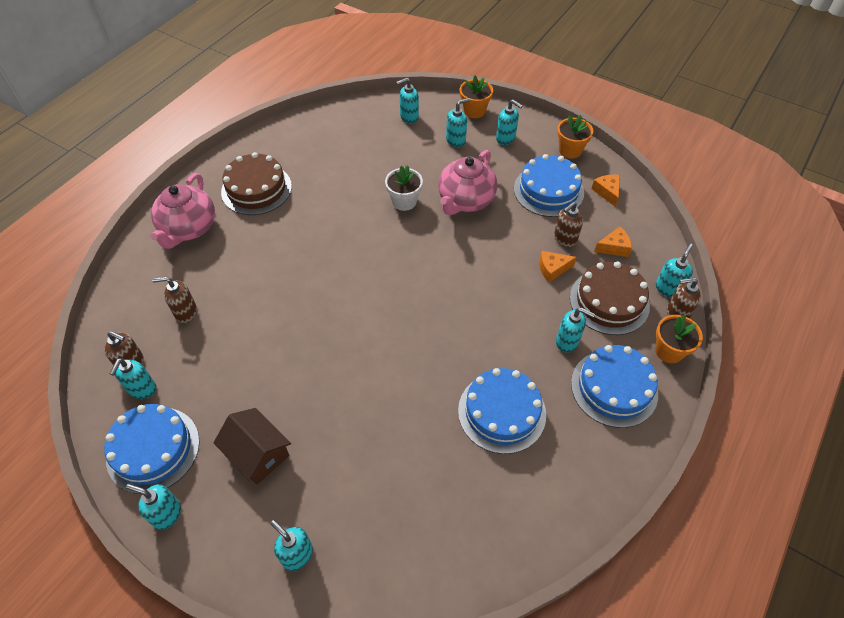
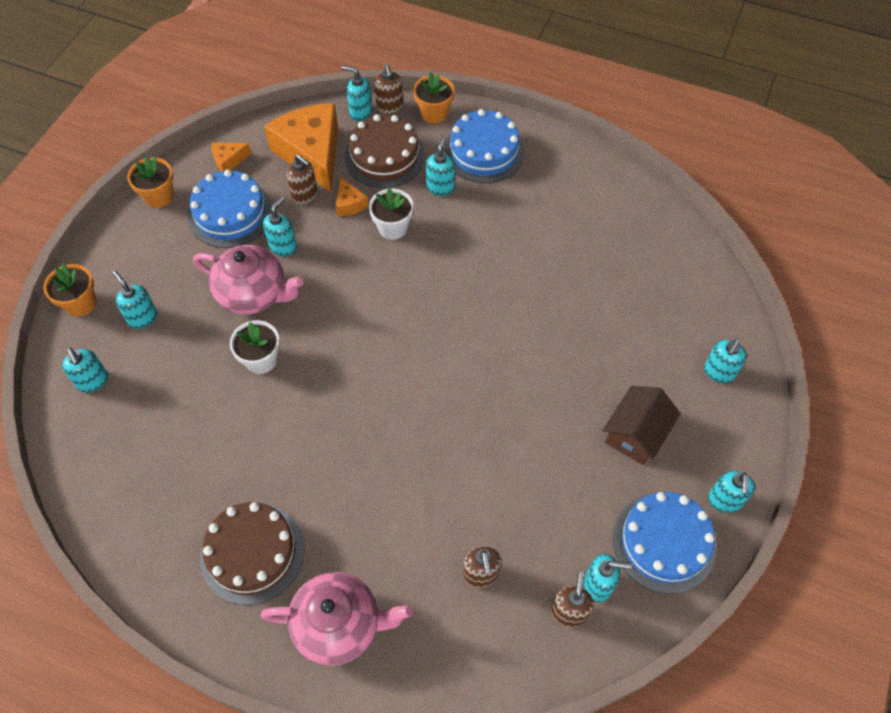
camera: 100 degrees left, 5 degrees up
blue cake [458,368,546,454] -> none
turquoise soap dispenser [496,100,523,145] -> turquoise soap dispenser moved to [263,196,297,257]
orange cheese [594,227,632,257] -> orange cheese [264,103,338,192], size x2.31
none -> white flower pot [369,188,414,240]

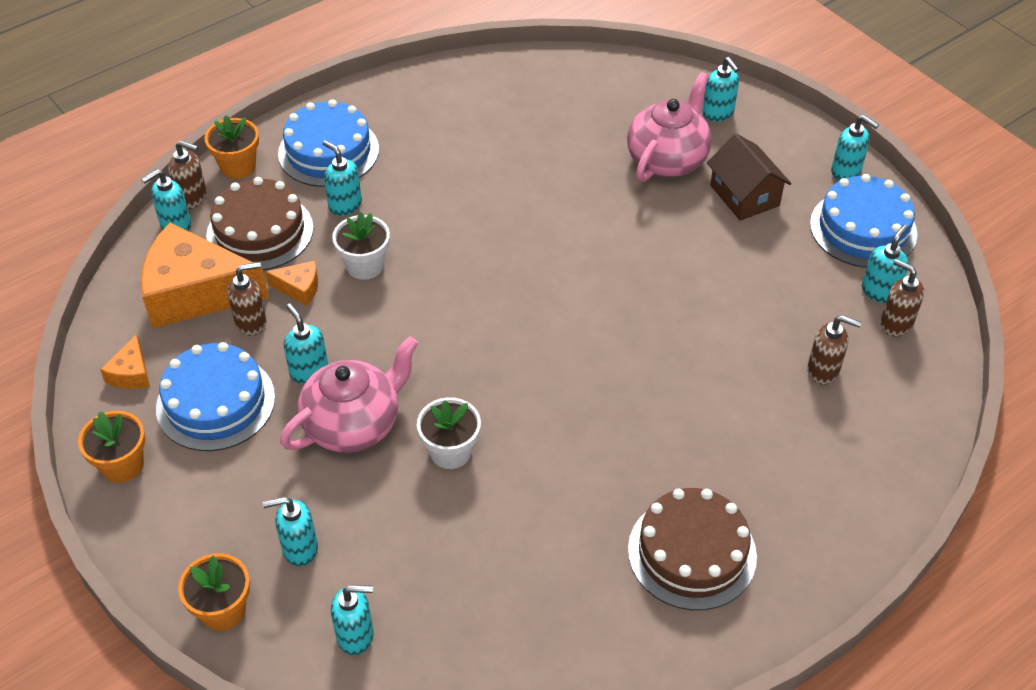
camera: 60 degrees left, 10 degrees down
pink teapot [261,572,412,666] -> pink teapot moved to [627,72,712,182]

